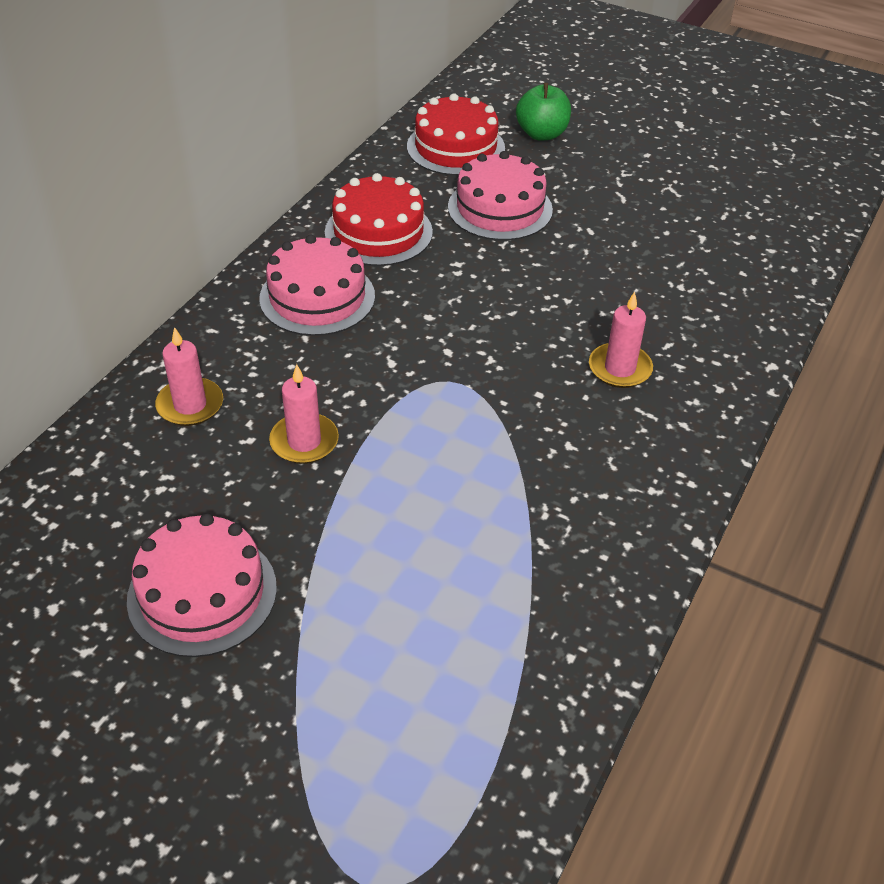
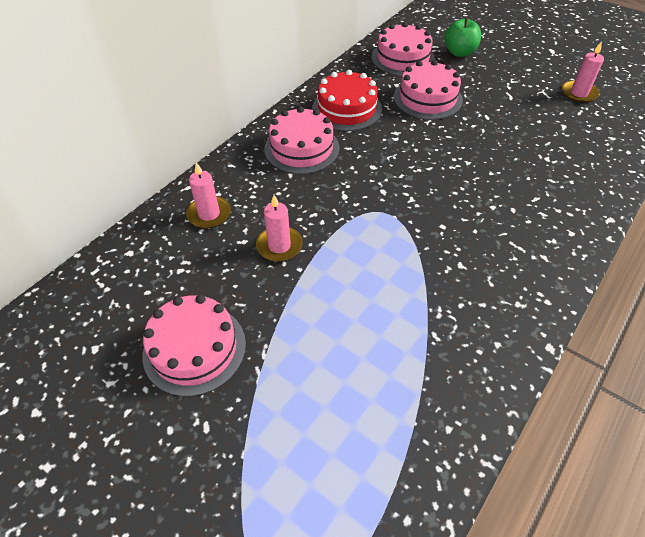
camera: 10 degrees right, 5 degrees up
red cake [407,93,505,176] -> pink cake [372,22,435,76]
pink candle [589,292,653,388] -> pink candle moved to [562,41,604,103]

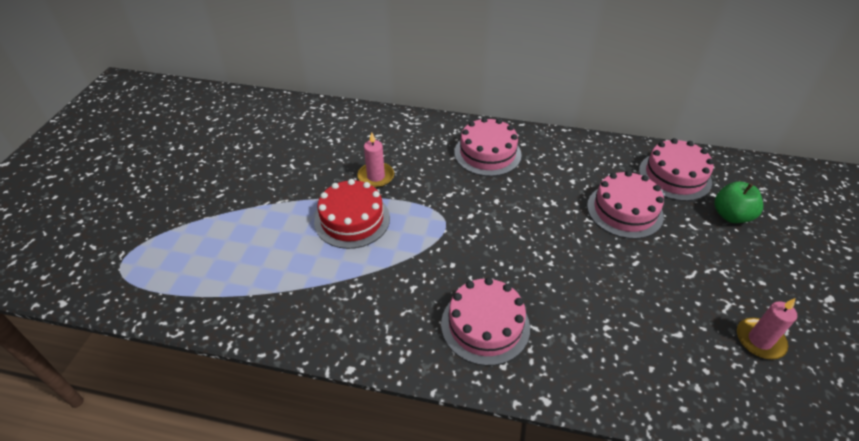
camera: 65 degrees right, 5 degrees down
pink cake [143,295,246,397] -> pink cake moved to [441,278,530,366]
pink candle [186,162,231,228] -> none
red cake [312,70,382,131] -> red cake moved to [314,179,390,249]

